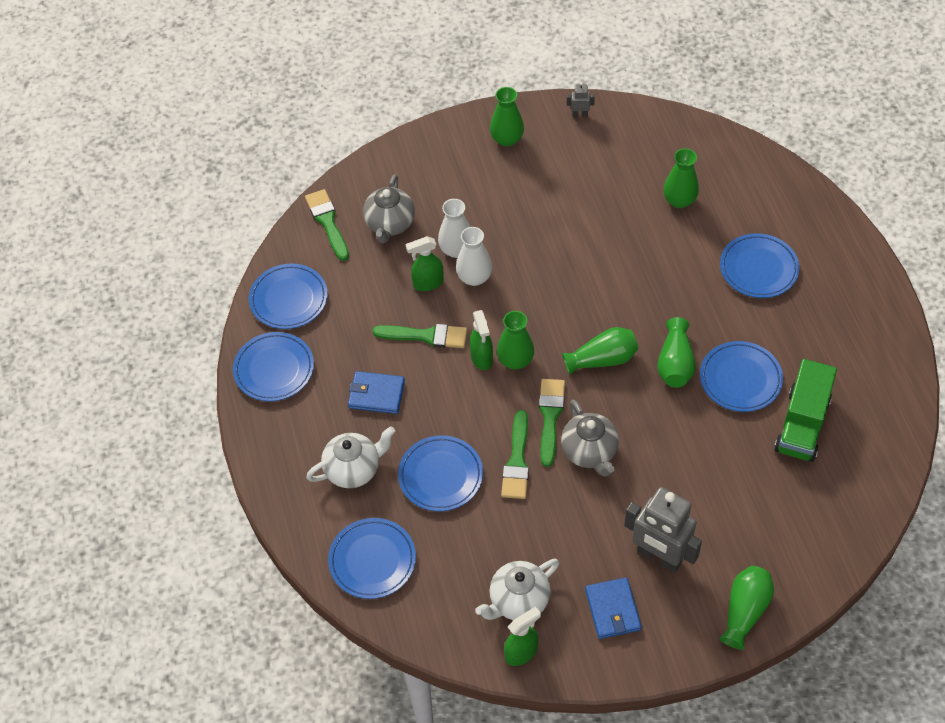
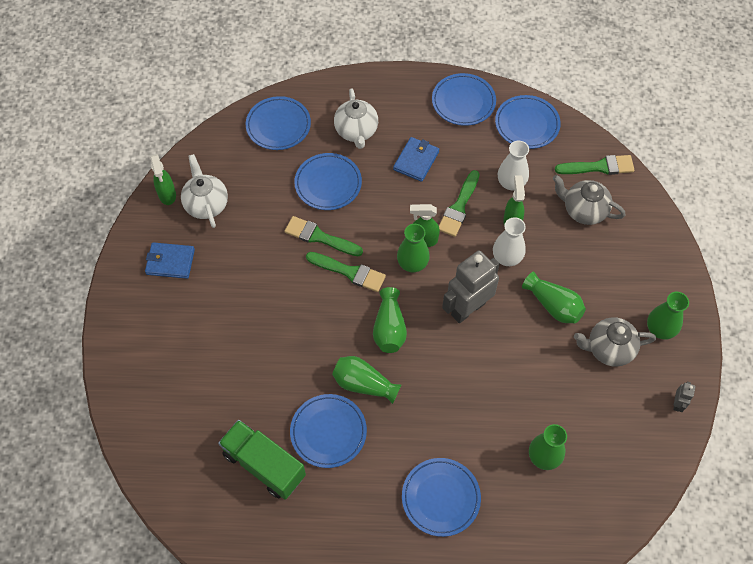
camera: 105 degrees right, 5 degrees up
white vase [438,199,470,258] -> white vase moved to [498,140,529,190]
grey teapot [561,399,619,477] -> grey teapot moved to [574,317,656,367]
grey robot [624,487,702,572] -> grey robot moved to [442,250,500,324]
green vase [719,566,774,650] -> green vase moved to [522,272,586,323]

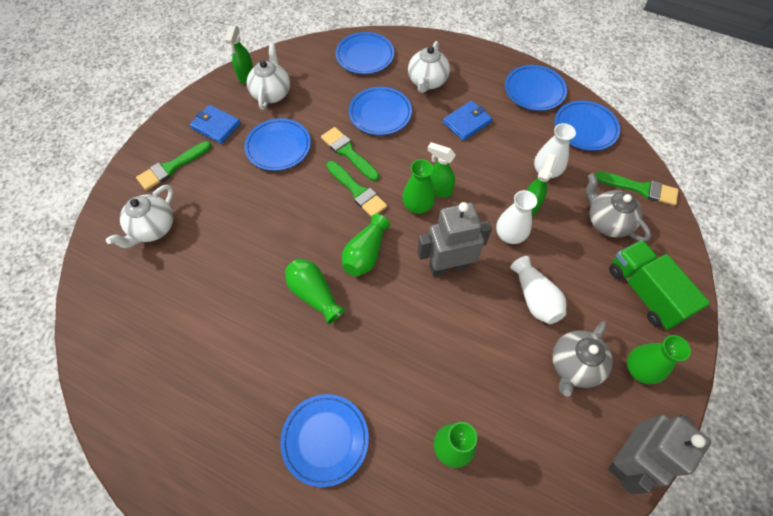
camera: 25 degrees right, 0 degrees up
green truck [218,420,306,500] -> green truck moved to [609,240,710,330]
blue plate [290,394,367,468] -> blue plate moved to [244,118,311,171]
green brush [439,170,480,237] -> green brush moved to [136,141,212,191]
green vase [522,272,586,323] -> white vase [510,256,567,324]
grey teapot [574,317,656,367] -> grey teapot turned 75 degrees counterclockwise [552,321,613,397]
grey robot [673,382,695,412] -> grey robot [608,414,711,494], size x2.38
none -> white teapot [106,185,173,248]

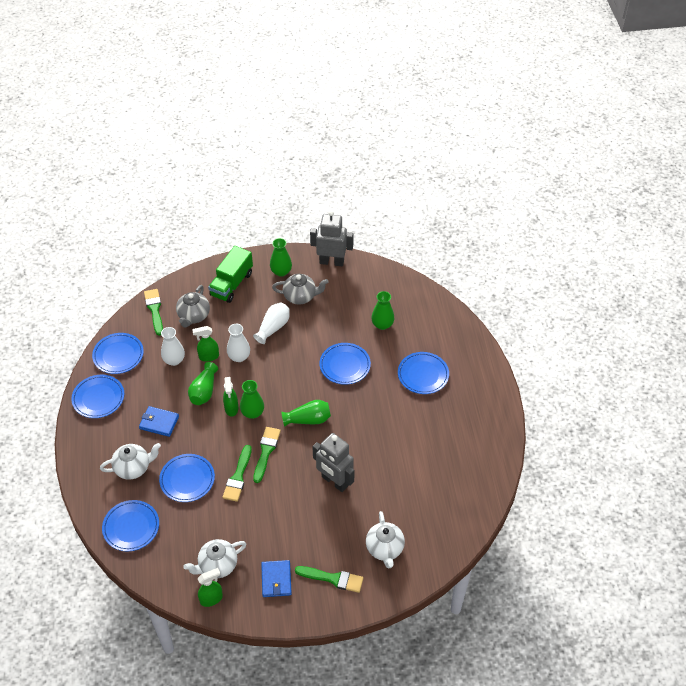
camera: 125 degrees left, 10 degrees down
white teapot [106,185,173,248] -> white teapot turned 90 degrees clockwise [366,511,405,569]
blue plate [244,118,311,171] -> blue plate moved to [319,343,371,385]
green vase [285,259,345,324] -> green vase moved to [188,362,218,405]
grey robot [417,202,492,277] -> grey robot moved to [312,433,354,492]

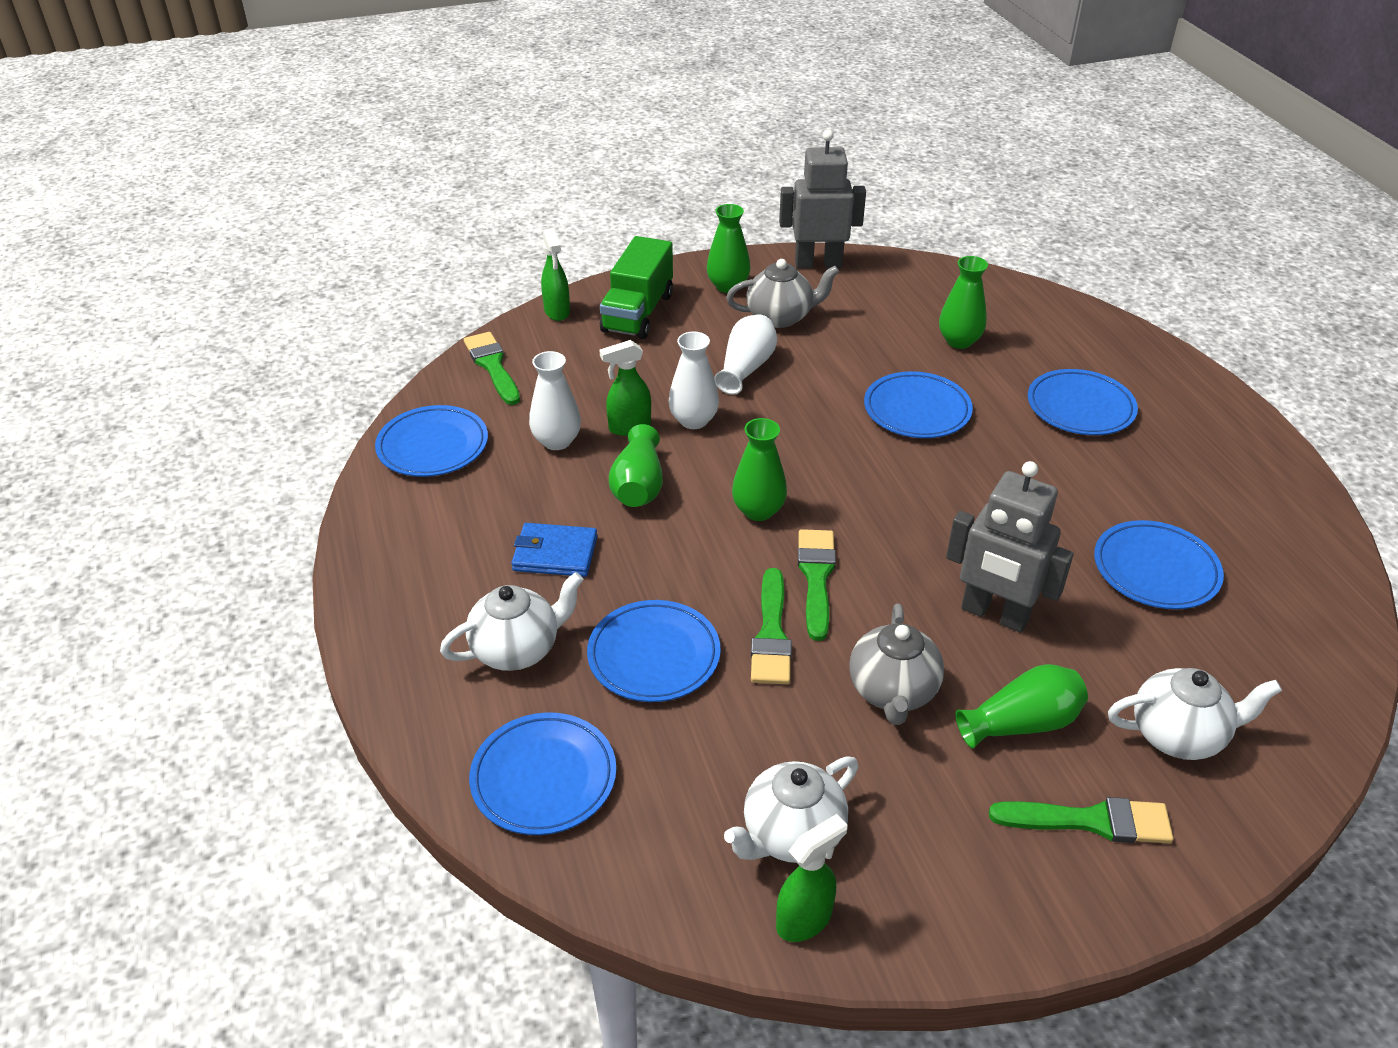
camera: 10 degrees left, 10 degrees down
blue plate [71,375,124,418] -> blue plate moved to [1094,520,1224,609]
grey teapot [176,285,210,328] -> grey teapot moved to [849,604,944,725]
green spray bottle [223,377,238,417] -> green spray bottle moved to [541,228,570,321]
blue wallet [261,560,292,597] -> none
green vase [281,400,331,427] -> green vase moved to [955,664,1088,749]
white teapot [366,511,405,569] -> white teapot turned 75 degrees counterclockwise [1108,668,1282,760]

